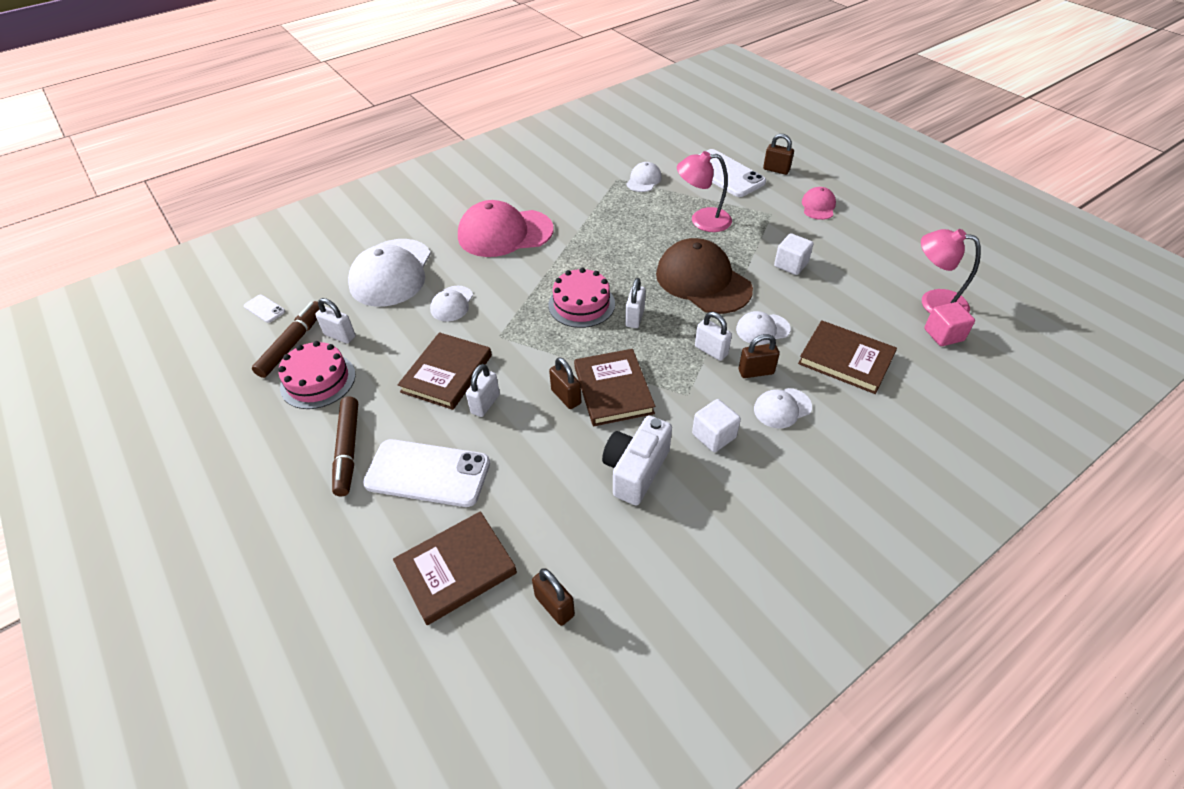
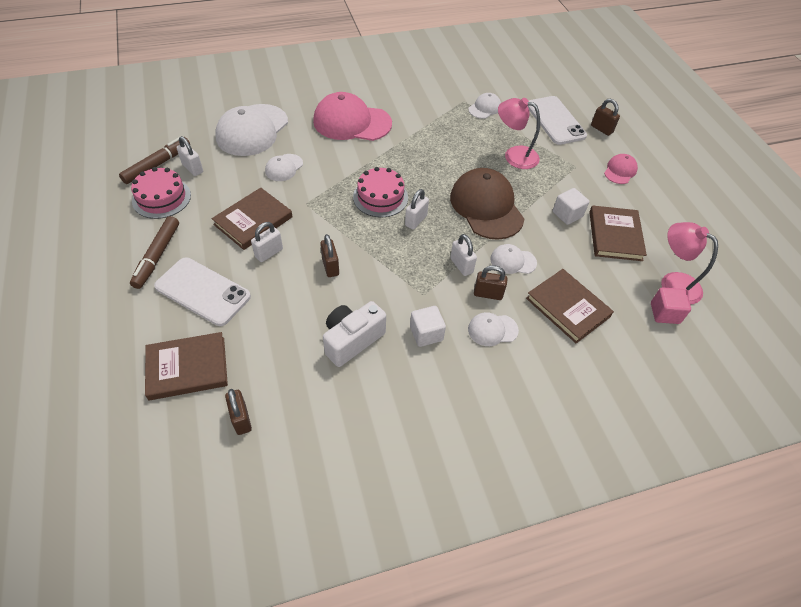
camera: 15 degrees right, 5 degrees up
white phone [244,295,285,323] -> none
brown book [574,349,655,426] -> brown book moved to [589,206,647,261]

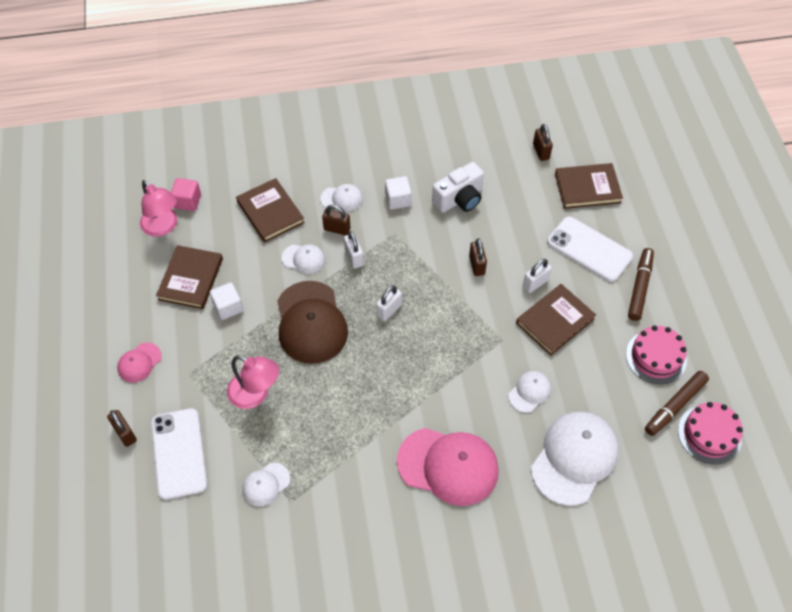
camera: 170 degrees left, 5 degrees up
white padlock [176,136,203,176] -> none
pink cake [353,167,408,217] -> pink cake moved to [678,402,743,464]

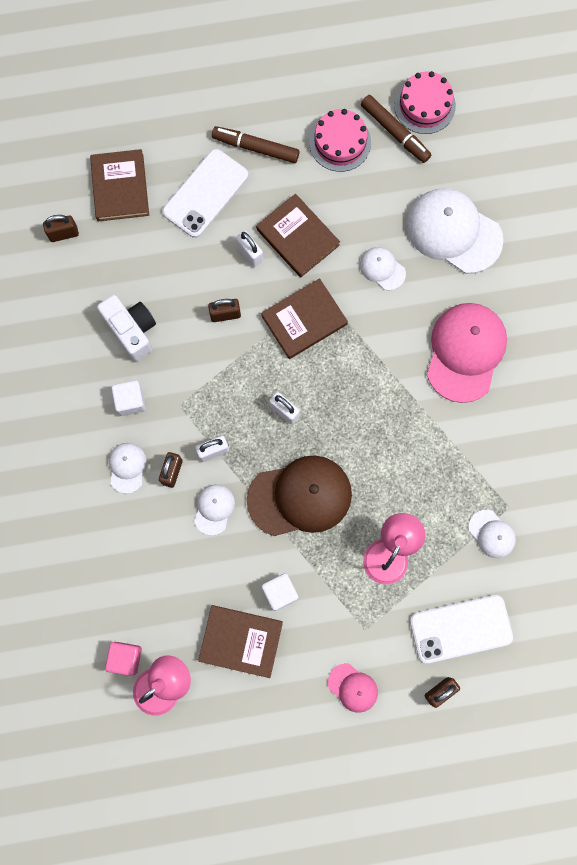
camera: 90 degrees left, 20 degrees up
brown book [236,178,305,243] -> brown book moved to [261,278,348,359]

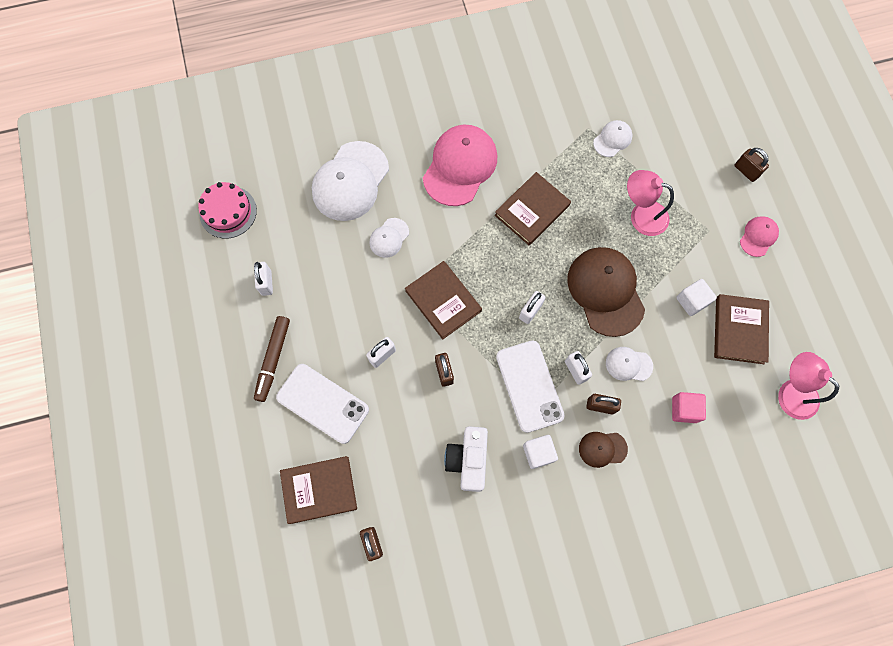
camera: 95 degrees left, 5 degrees down
white camera [97,295,156,361] -> white camera turned 45 degrees counterclockwise [444,426,488,492]
pink cube [105,642,142,676] -> pink cube moved to [672,392,706,423]
white cap [109,443,146,494] -> brown cap [579,432,628,468]
brown book [256,194,340,277] -> brown book moved to [495,172,571,245]
pink cake [309,109,371,172] -> white padlock [254,262,273,296]
brown marker [361,95,431,163] -> none
white phone [410,595,513,663] -> white phone moved to [496,341,565,433]
pink cap [427,303,507,403] -> pink cap turned 105 degrees clockwise [423,125,497,206]

